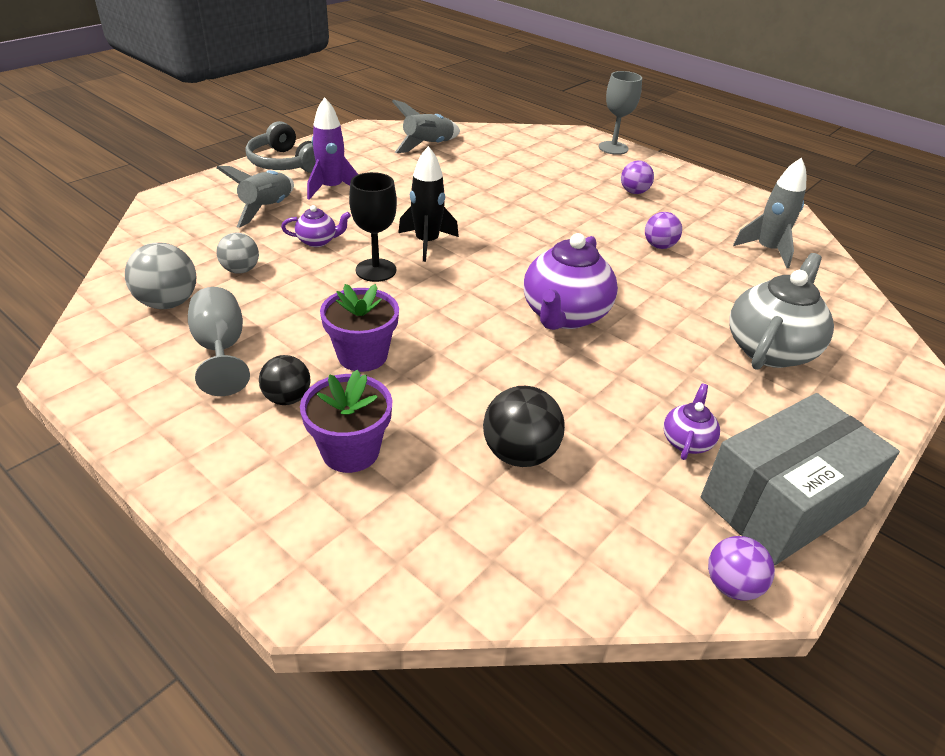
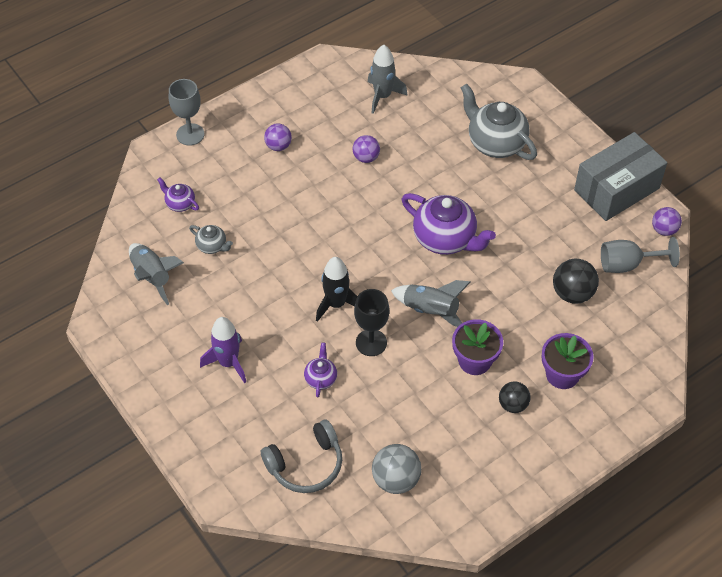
camera: 75 degrees left, 15 degrees up
grey goblet [188,287,250,396] -> grey goblet moved to [601,237,680,273]
grey rocket [216,166,294,228] -> grey rocket moved to [391,280,471,327]
grey ball [216,233,259,274] -> none
grey headphones [245,121,316,173] -> grey headphones moved to [261,419,342,493]
purple teapot [663,384,720,460] -> purple teapot moved to [157,177,199,212]
grey box [701,393,900,565] -> grey box turned 75 degrees clockwise [574,132,667,221]
none -> grey teapot [189,225,233,254]

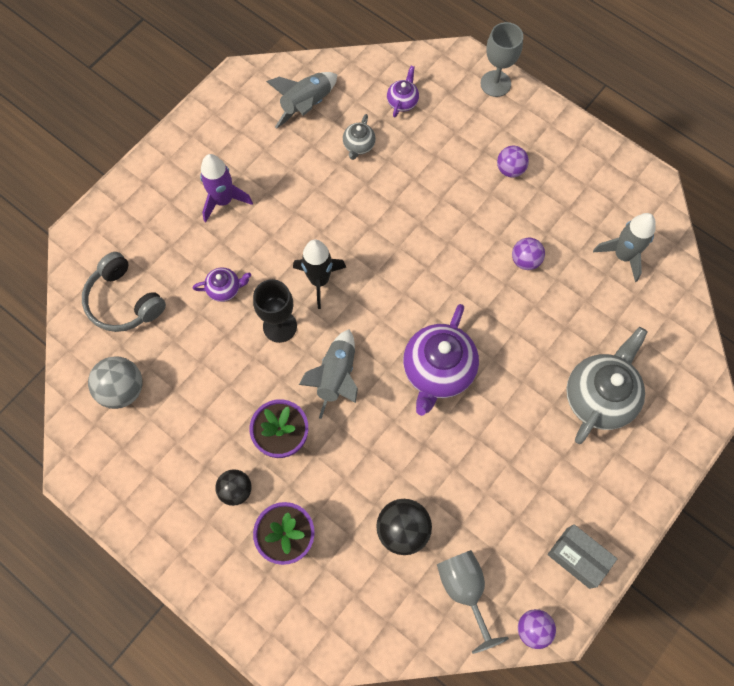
camera: 75 degrees right, 15 degrees up
grey box [574,132,667,221] -> grey box [547,524,617,589], size x0.56

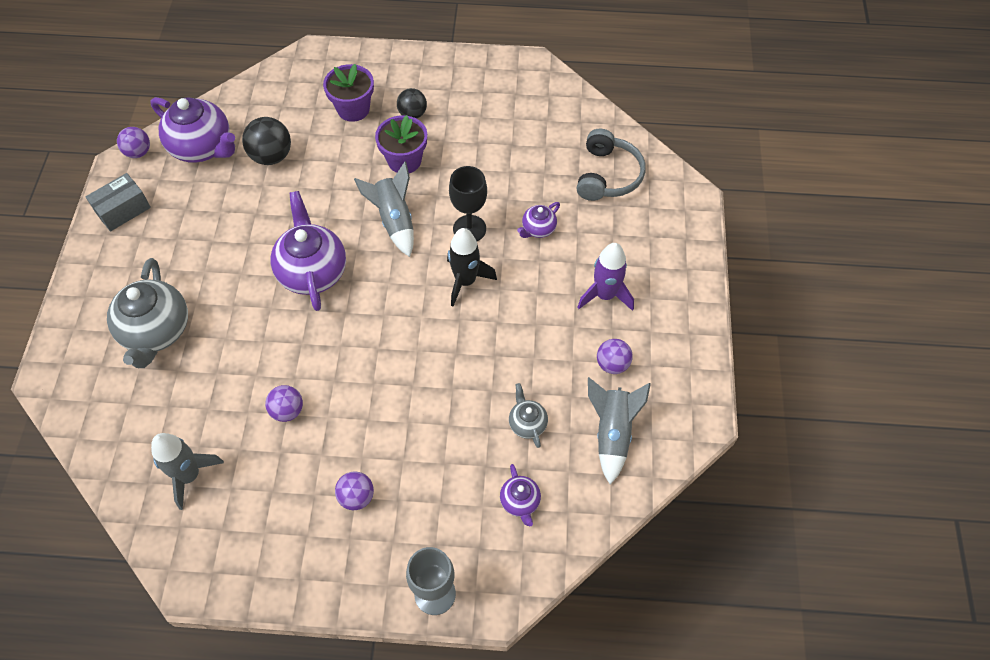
camera: 145 degrees right, 10 degrees down
grey headphones [82,252,166,332] -> grey headphones turned 90 degrees clockwise [577,129,645,201]
grey ball [88,356,143,409] -> none
grey goblet [437,550,509,654] -> purple teapot [150,97,235,163]
grey box [547,524,617,589] -> grey box turned 45 degrees counterclockwise [86,173,151,231]
none -> purple ball [597,339,633,374]

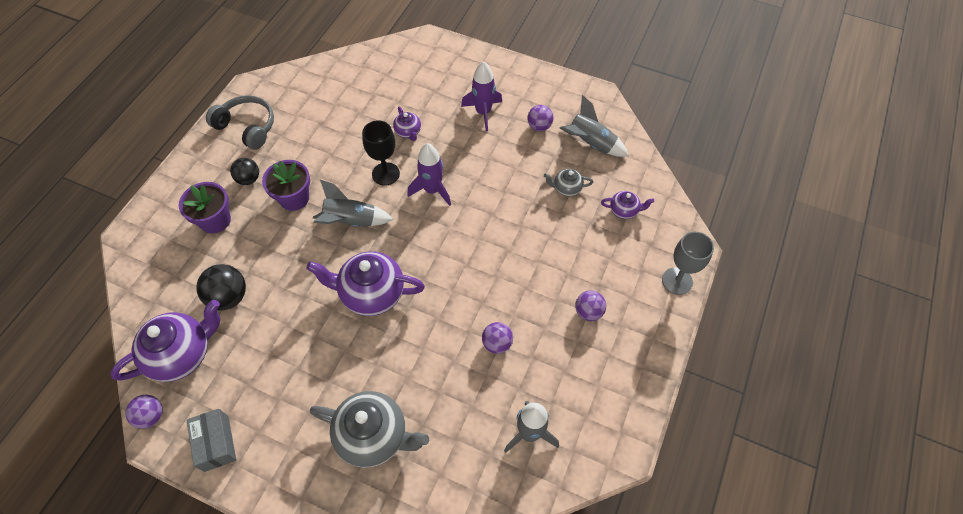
camera: 70 degrees left, 0 degrees up
black rocket [447,228,497,307] -> purple rocket [407,143,451,206]
grey headphones [577,129,645,201] -> grey headphones moved to [206,95,274,150]

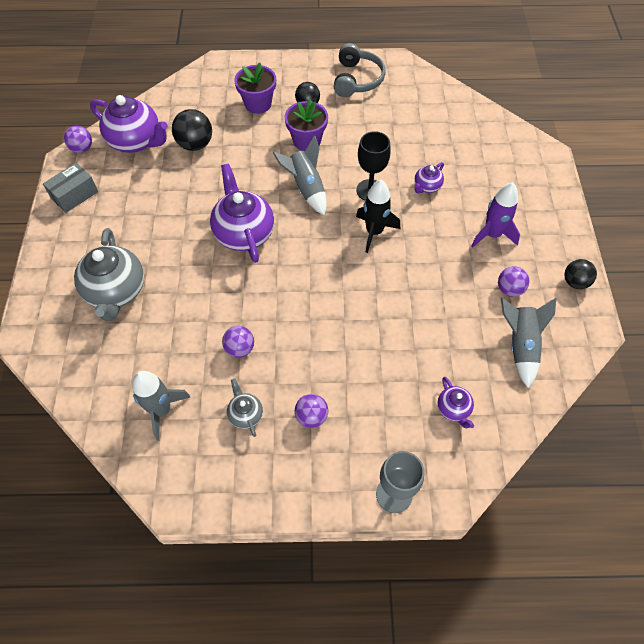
camera: 65 degrees right, 0 degrees up
purple rocket [407,143,451,206] -> black rocket [356,179,400,253]
grey teapot [544,169,593,196] -> grey teapot moved to [227,378,263,437]
none -> black ball [565,259,597,289]

